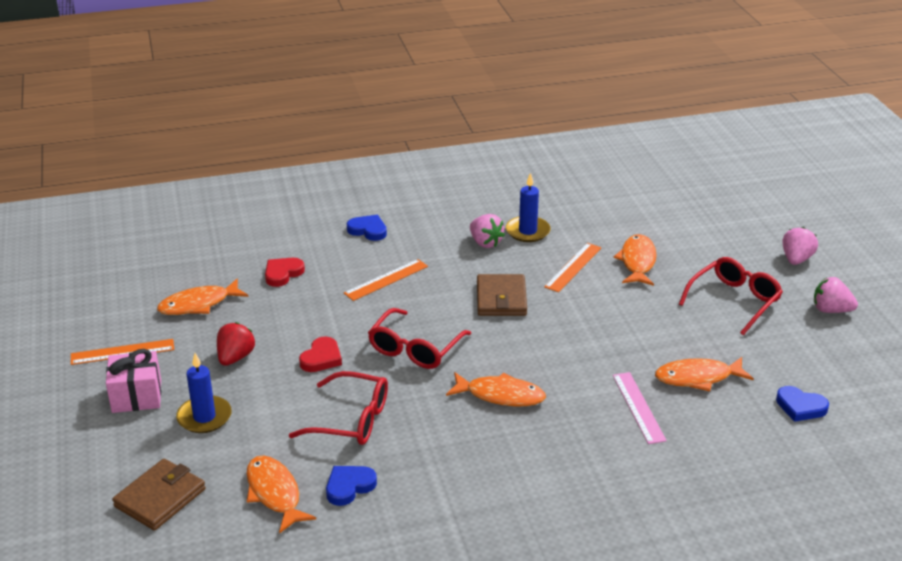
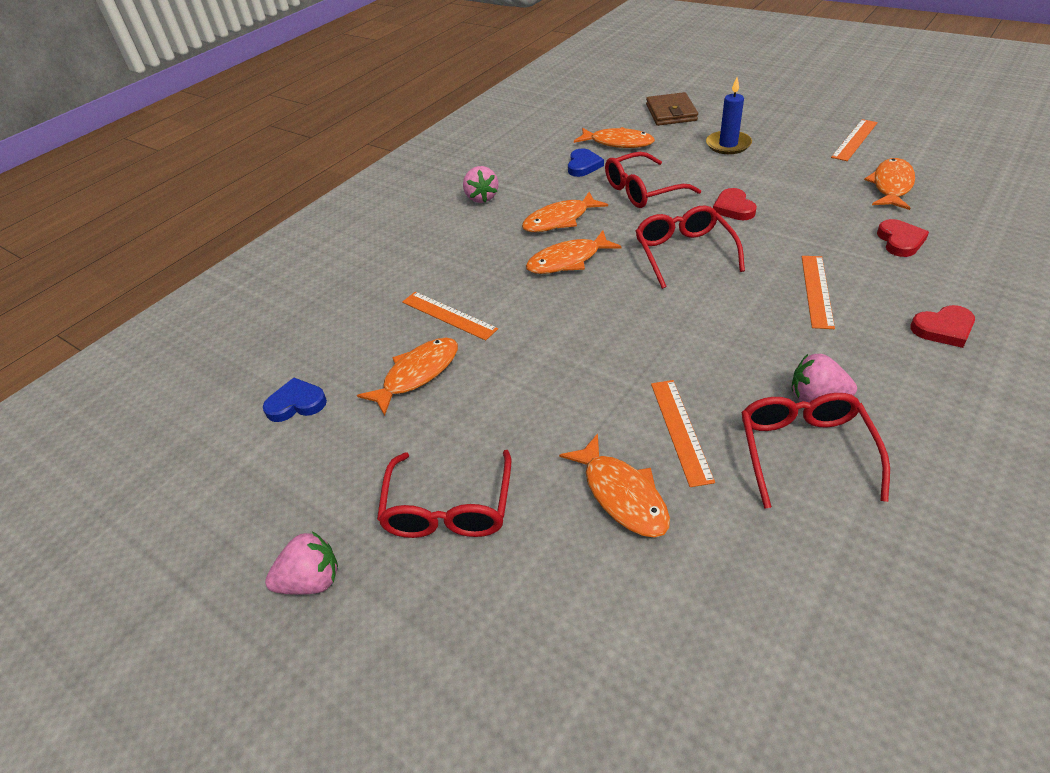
camera: 145 degrees right, 10 degrees up
pink gift [106,349,161,413] -> none
red strawberry [217,322,255,366] -> none
blue heart [347,215,387,241] -> red heart [910,305,975,348]
brown wallet [477,274,527,316] -> none
blue candle [506,173,551,242] -> red glasses [741,393,890,509]
pink ruler [613,372,667,444] -> orange ruler [402,292,498,341]
pink strawberry [783,227,818,265] -> pink strawberry moved to [463,166,498,203]
none -> orange fish [522,192,608,232]

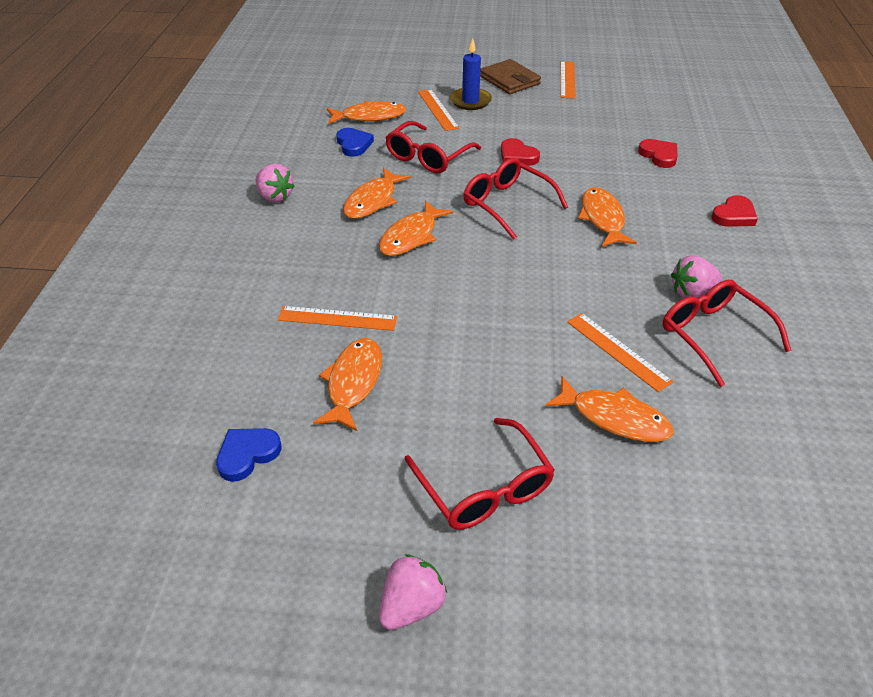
camera: 35 degrees left, 0 degrees up
brown wallet [646,92,698,126] -> brown wallet moved to [480,59,541,94]
orange ruler [802,256,835,329] -> orange ruler moved to [418,89,459,131]
orange fish [864,158,915,210] -> orange fish moved to [578,187,637,247]

